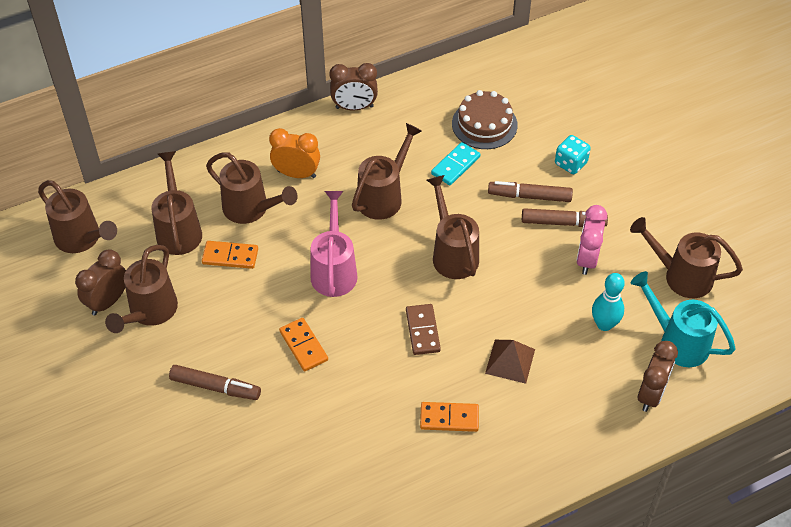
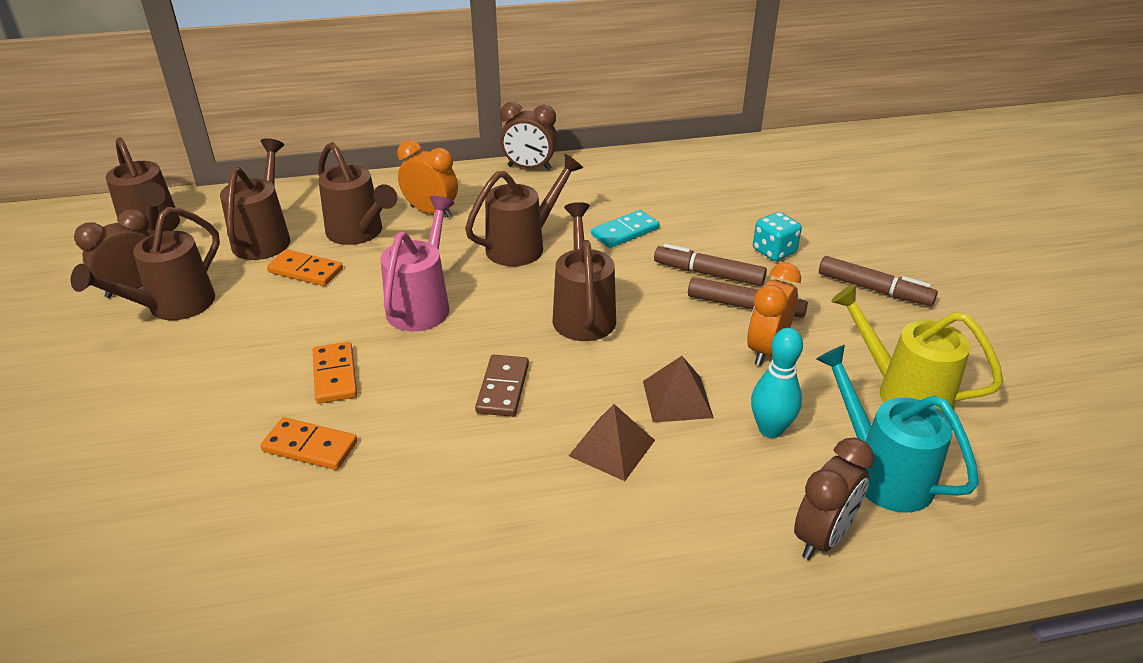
camera: 15 degrees right, 15 degrees down
brown marker [169,365,261,400] -> brown marker moved to [819,256,938,306]
orange domino [420,402,479,432] -> orange domino moved to [260,417,357,470]
brown cake [452,90,518,149] -> none
pink clock [576,205,607,275] -> orange clock [747,263,801,366]
brown watering can [630,217,743,298] -> yellow watering can [831,284,1003,412]
none -> brown pyramid [643,356,714,423]

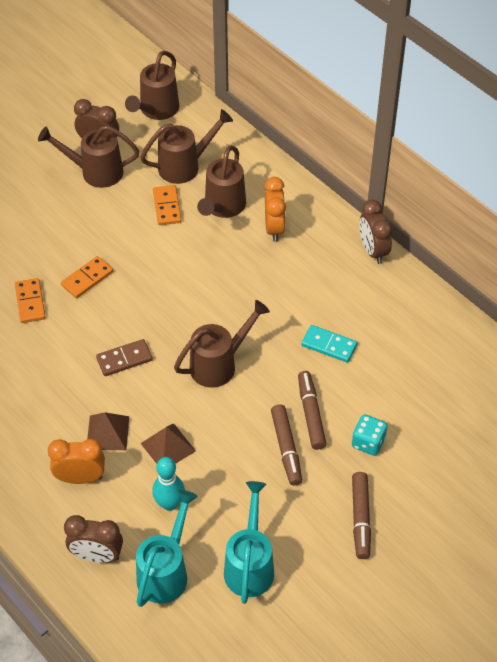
camera: 60 degrees right, 15 degrees up
pink watering can [381,196,454,331] -> none
brown watering can [465,154,583,266] -> none
orange clock [747,263,801,366] -> orange clock moved to [48,439,105,484]
yellow watering can [831,284,1003,412] -> turquoise watering can [224,481,274,604]

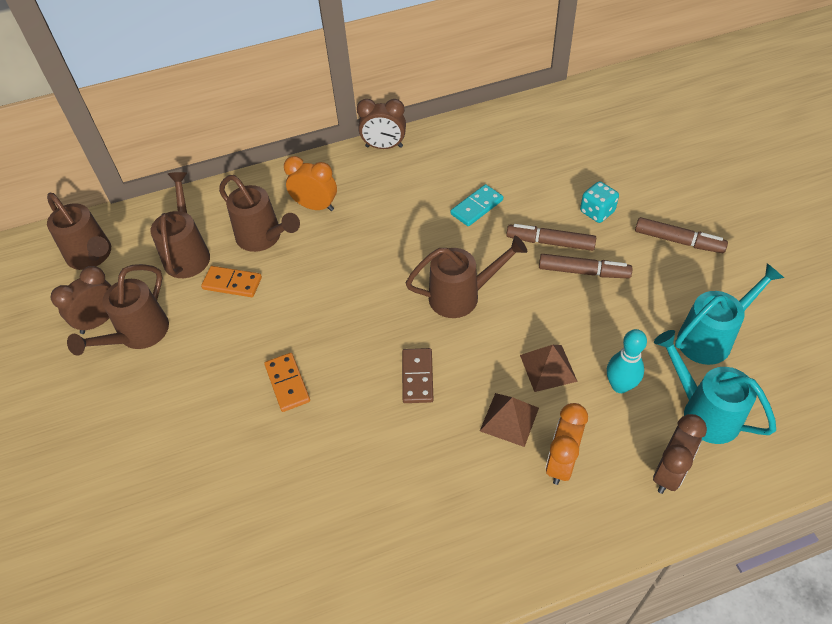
camera: 65 degrees left, 0 degrees up
orange domino [15,278,46,323] -> none
brown watering can [174,300,270,388] -> brown watering can turned 90 degrees clockwise [406,236,528,318]
turquoise watering can [224,481,274,604] -> turquoise watering can turned 120 degrees clockwise [675,263,784,365]

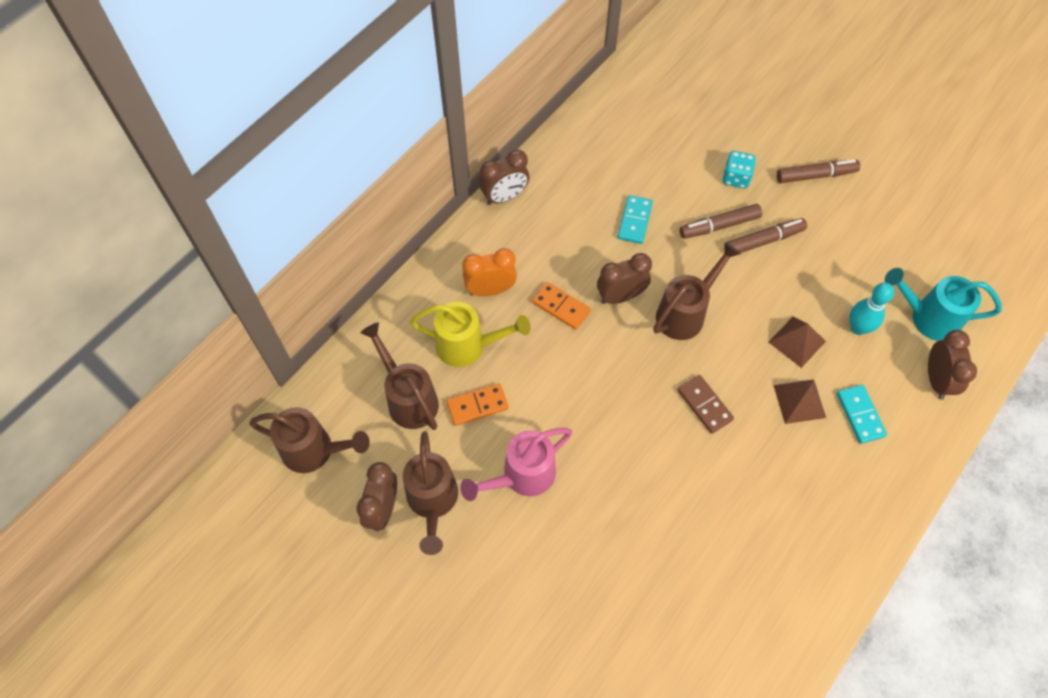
camera: 35 degrees left, 10 degrees up
brown watering can [219,175,300,252] -> yellow watering can [410,302,531,367]
orange domino [264,353,310,412] -> orange domino moved to [532,282,591,330]
orange clock [545,403,588,485] -> turquoise domino [837,385,887,444]
turquoise watering can [675,263,784,365] -> none
none -> pink watering can [460,428,572,501]
none -> brown clock [597,253,652,304]

